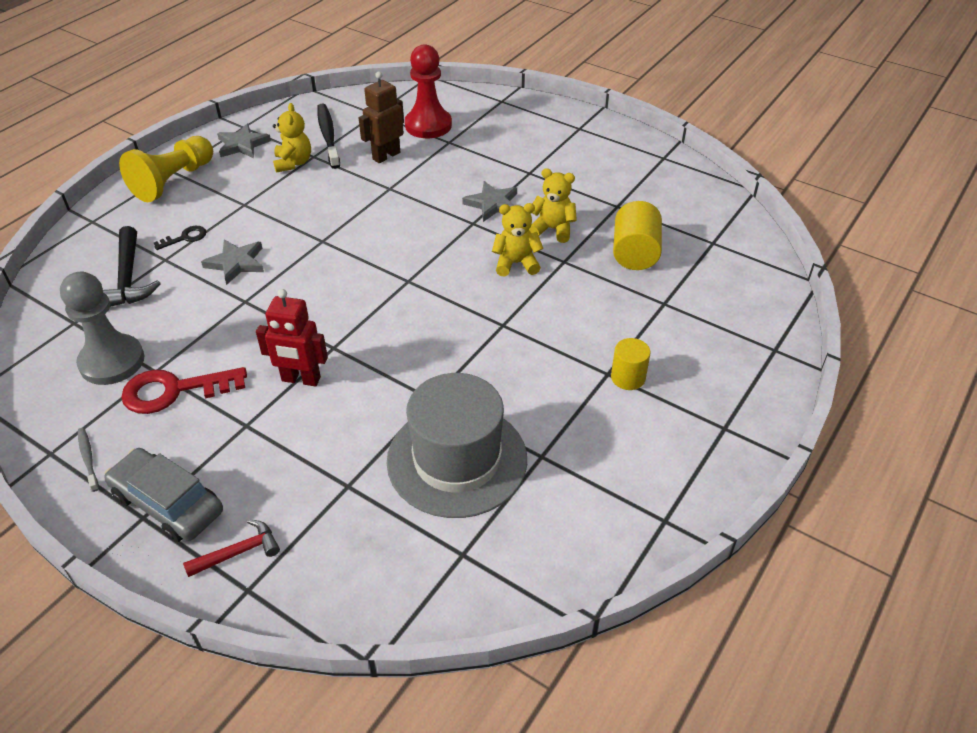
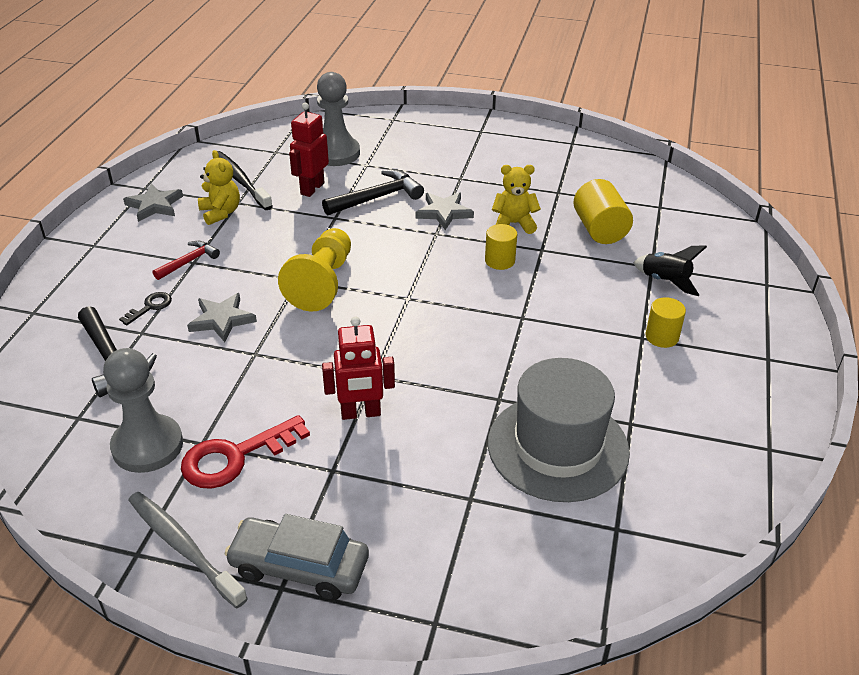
camera: 20 degrees left, 5 degrees down
grey toothbrush [78,428,99,492] -> grey toothbrush [129,492,248,608], size x1.92
yellow pawn [119,136,213,202] -> yellow pawn moved to [278,228,351,311]
red hammer [183,519,280,577] -> red hammer moved to [153,241,220,280]
brown robot [359,71,404,163] -> red robot [289,103,329,197]
red pawn [405,44,452,138] -> grey pawn [317,72,360,166]
yellow teddy bear [492,203,543,277] -> yellow cylinder [485,224,517,270]
none -> black hammer [322,169,424,216]
none -> black rocket [633,245,707,296]

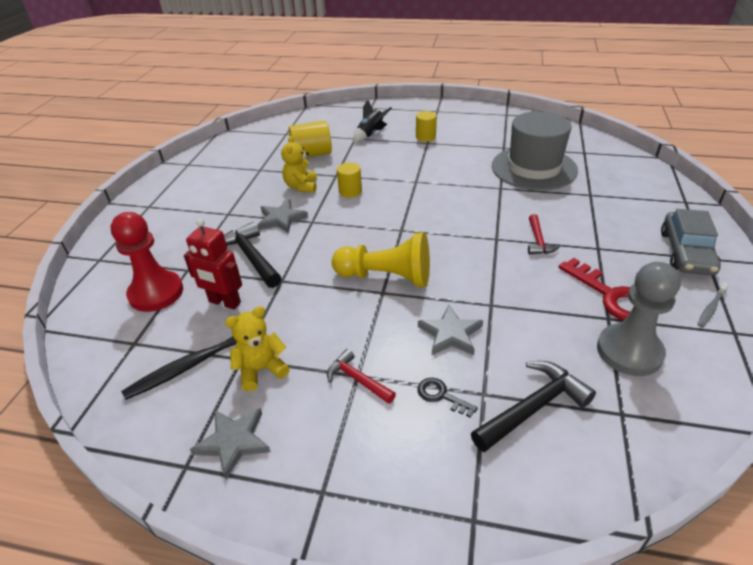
camera: 90 degrees left, 0 degrees up
grey toothbrush [129,492,248,608] -> grey toothbrush [697,282,729,327], size x0.52
grey pawn [317,72,360,166] -> red pawn [111,212,183,312]
red robot [322,317,395,420] -> red hammer [528,214,561,255]

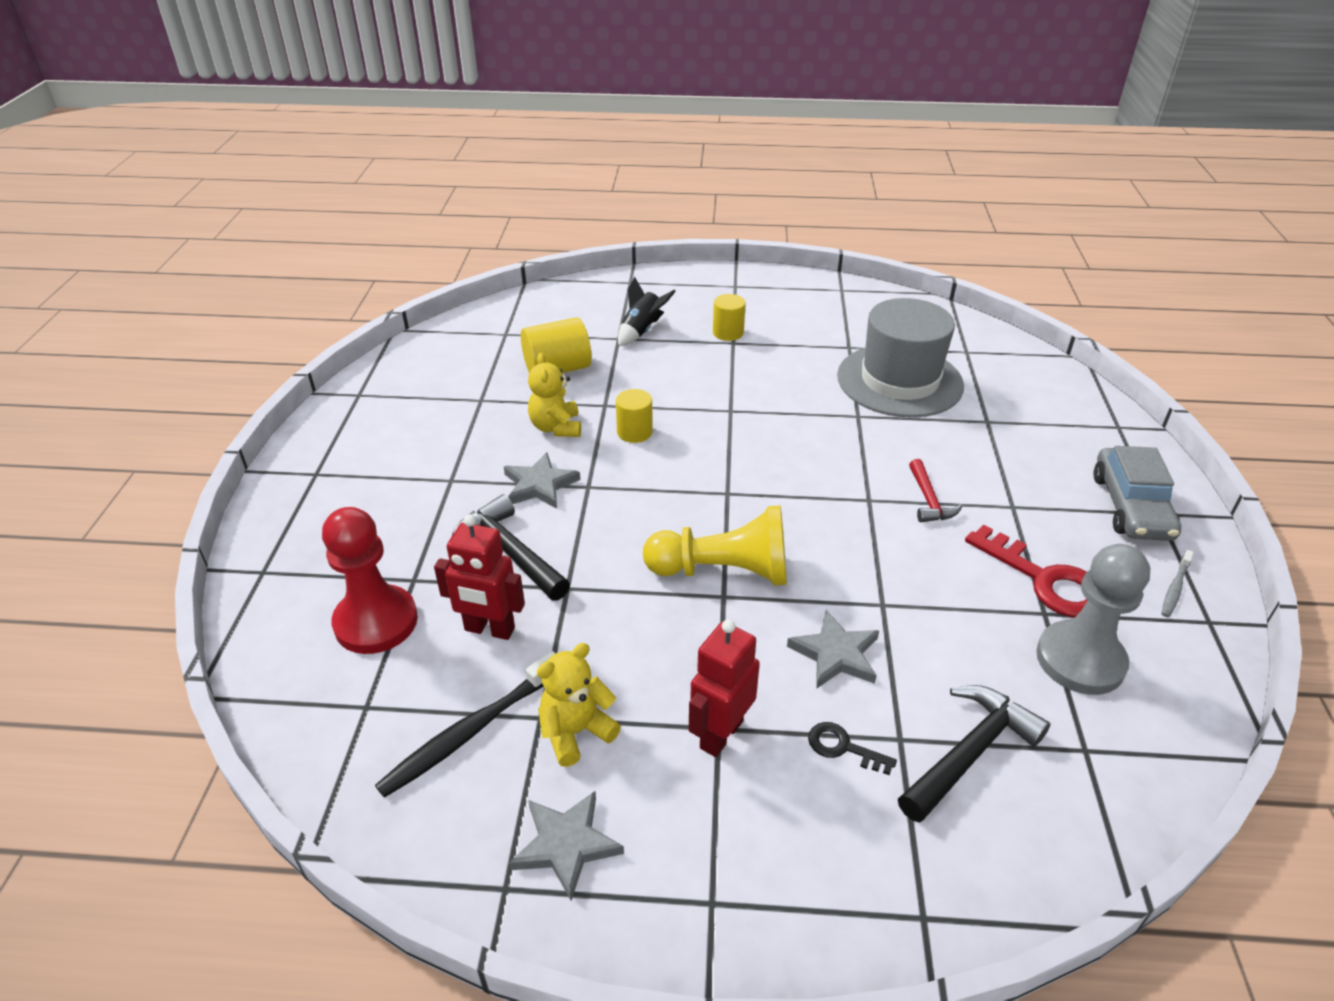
camera: 10 degrees left, 0 degrees up
red hammer [327,349,396,404] -> red robot [688,619,760,757]

